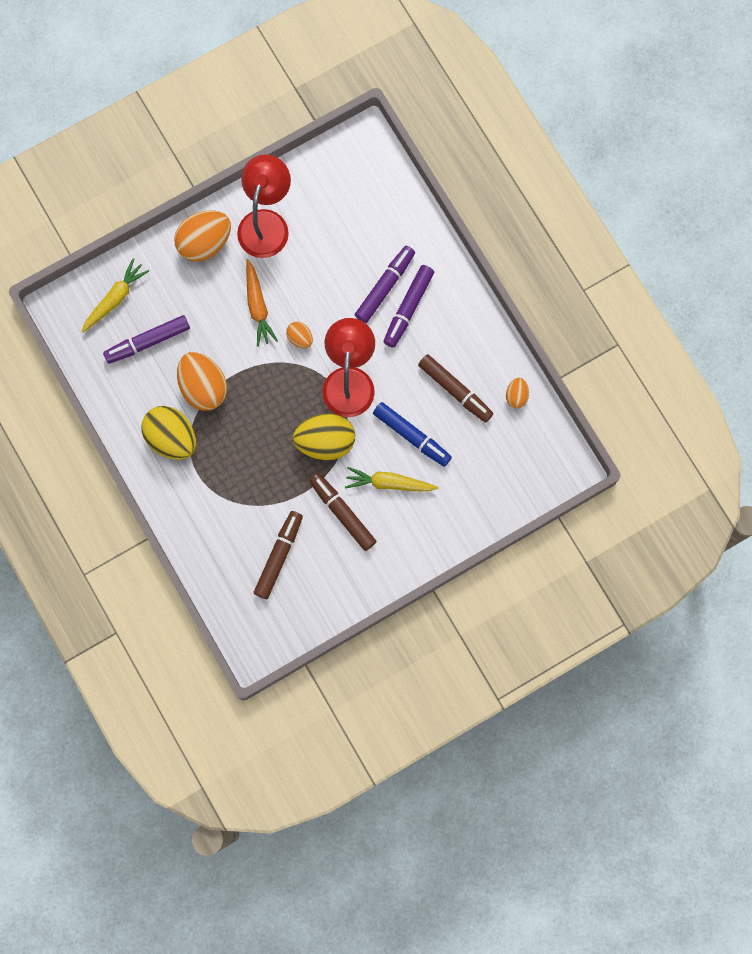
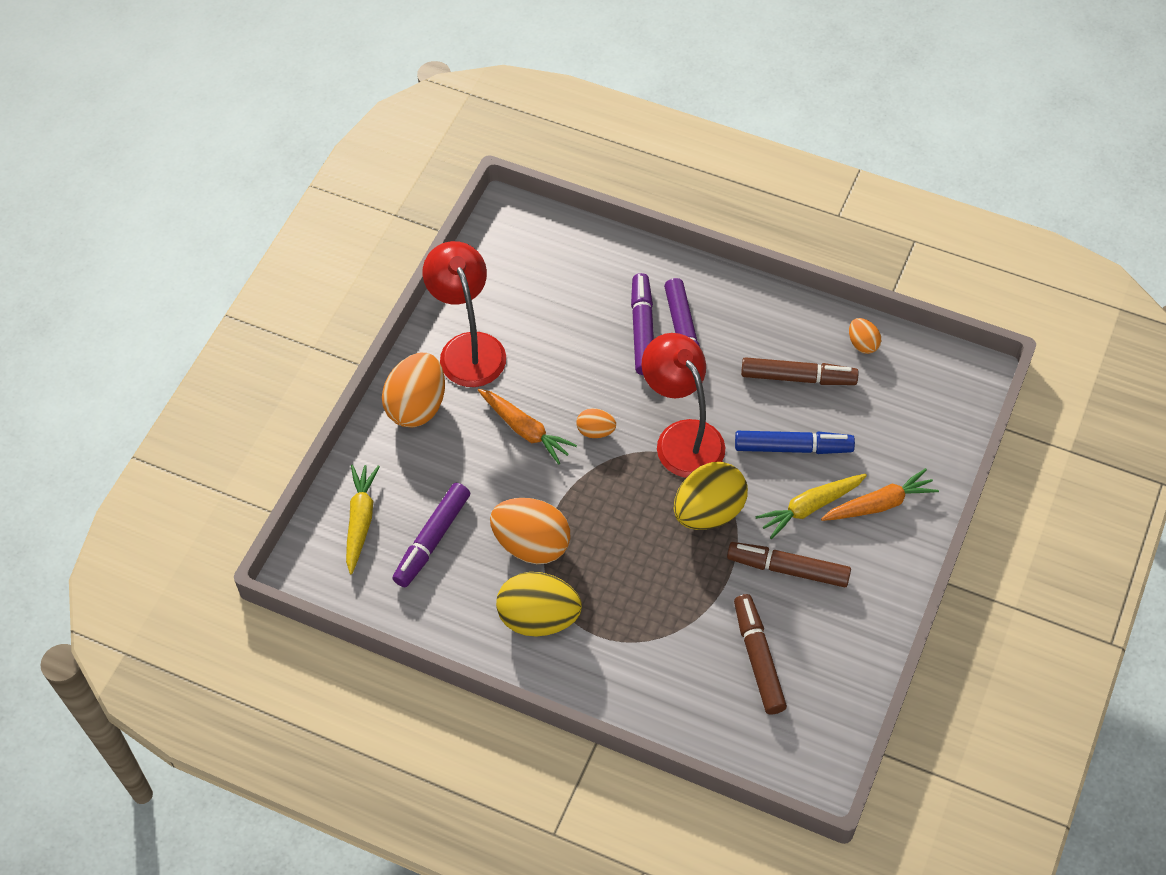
camera: 35 degrees left, 20 degrees down
none -> orange carrot [821,468,939,521]

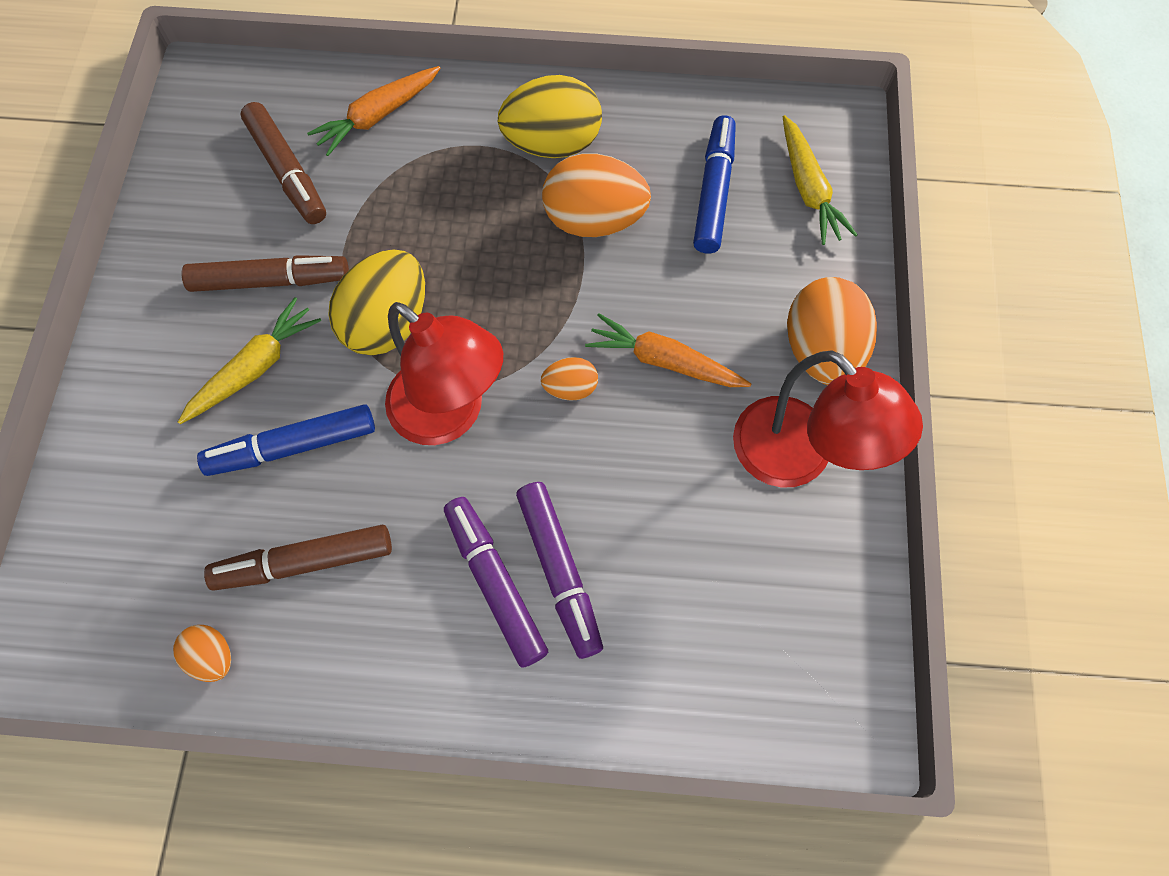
camera: 160 degrees right, 10 degrees up
purple marker [392,483,470,587] -> blue marker [693,115,736,254]
orange carrot [821,468,939,521] -> orange carrot moved to [307,66,441,156]

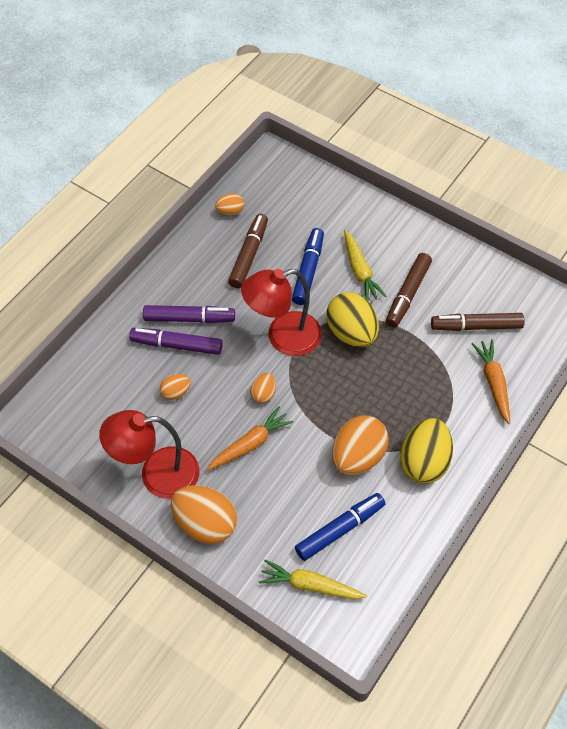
camera: 120 degrees right, 10 degrees down
blue marker [693,115,736,254] -> blue marker turned 75 degrees counterclockwise [295,493,385,561]
none -> orange egg [159,374,191,400]

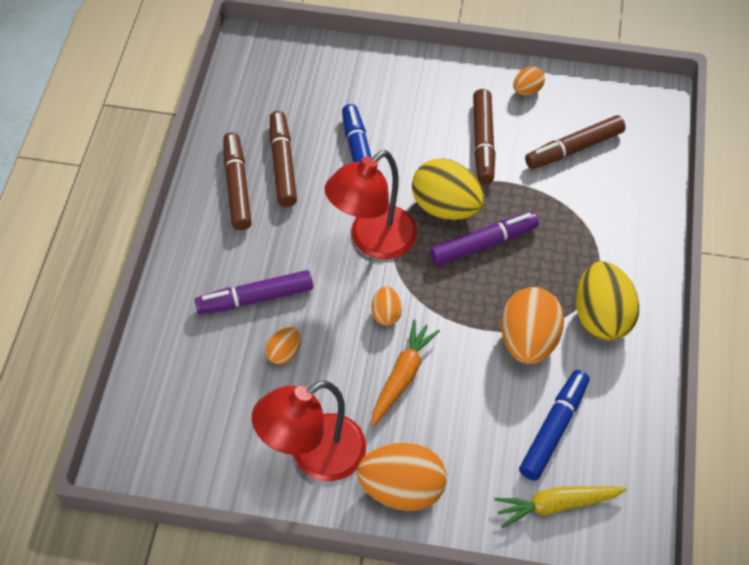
camera: 25 degrees left, 0 degrees up
purple marker [143,305,235,323] -> purple marker moved to [430,212,539,266]
orange egg [215,193,244,215] -> orange egg moved to [513,66,545,96]
yellow carrot [344,230,386,300] -> none
orange carrot [471,339,510,424] -> none
none -> brown marker [223,133,252,230]

